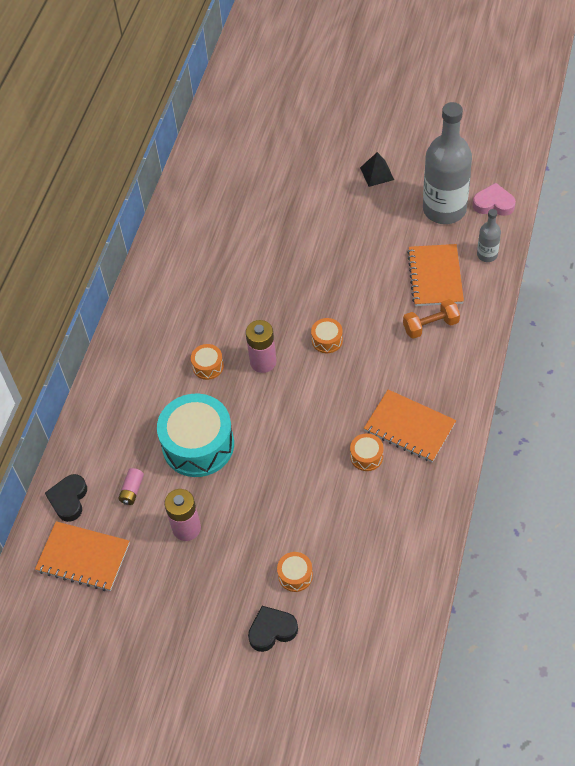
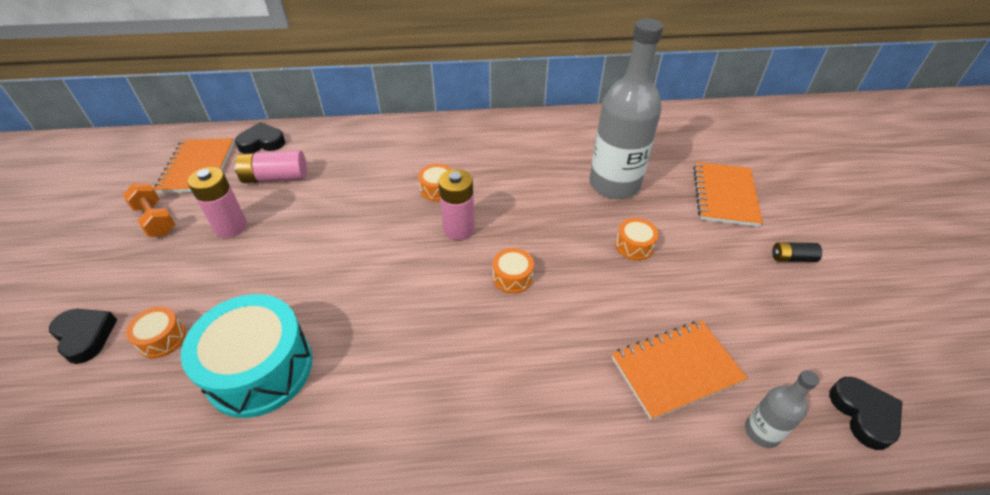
camera: 65 degrees right, 10 degrees down
pink battery [118,468,144,505] -> pink battery [234,150,307,183], size x1.75
turquoise drum [157,394,234,477] -> turquoise drum moved to [181,294,312,418]
orange drum [350,433,384,471] -> orange drum moved to [615,218,659,261]
black pyramid [360,152,394,187] -> black battery [772,242,822,262]
orange notebook [364,389,456,462] -> orange notebook moved to [693,162,763,227]
orange dumbbell [403,299,460,339] -> orange dumbbell moved to [123,183,176,237]
grey bottle [423,102,472,224] -> grey bottle moved to [590,18,663,199]
pink heart [472,183,516,216] -> black heart [829,377,902,450]

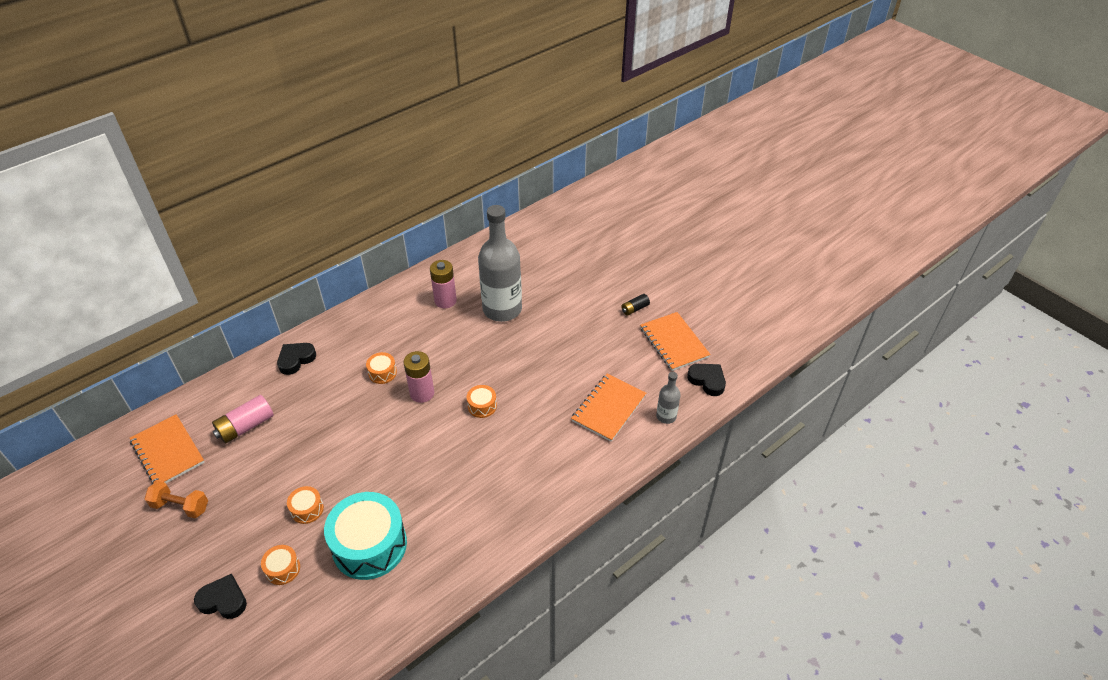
camera: 35 degrees left, 0 degrees up
pink battery [188,167,247,238] -> pink battery moved to [430,260,457,309]
black heart [235,122,285,154] -> black heart moved to [277,343,316,375]
orange drum [615,218,659,261] -> orange drum moved to [287,486,324,524]
orange notebook [693,162,763,227] -> orange notebook moved to [640,312,711,371]

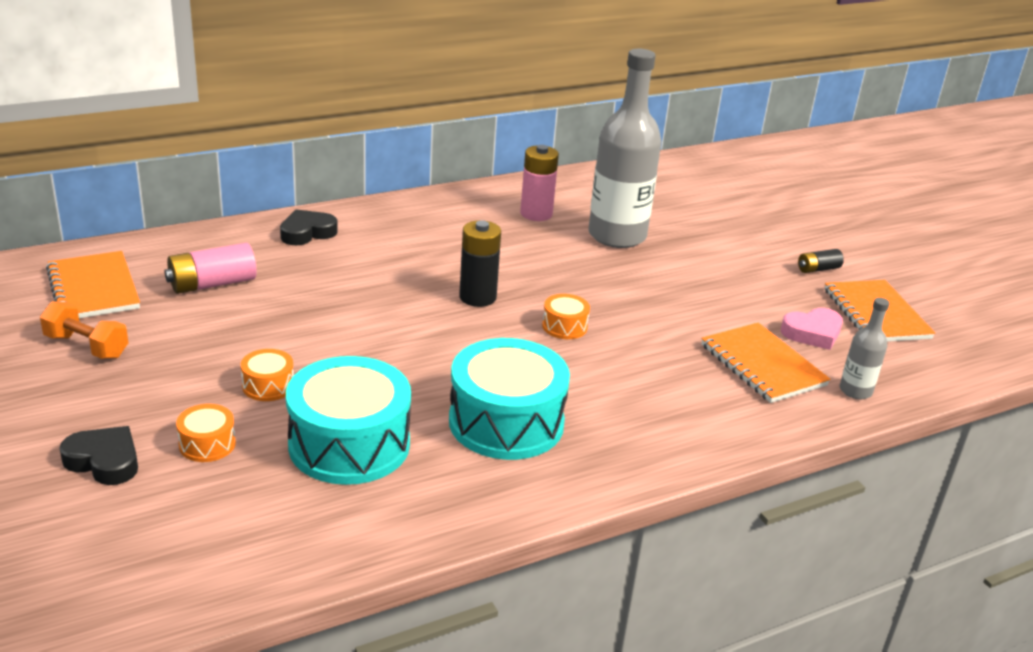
camera: 10 degrees right, 15 degrees down
orange drum [366,352,397,384] -> none
pink battery [403,351,434,403] -> black battery [459,220,501,307]
orange notebook [571,374,646,442] -> orange notebook turned 75 degrees counterclockwise [702,323,831,403]
black heart [687,364,726,396] -> none
none -> turquoise drum [449,338,570,460]
none -> pink heart [781,308,843,350]

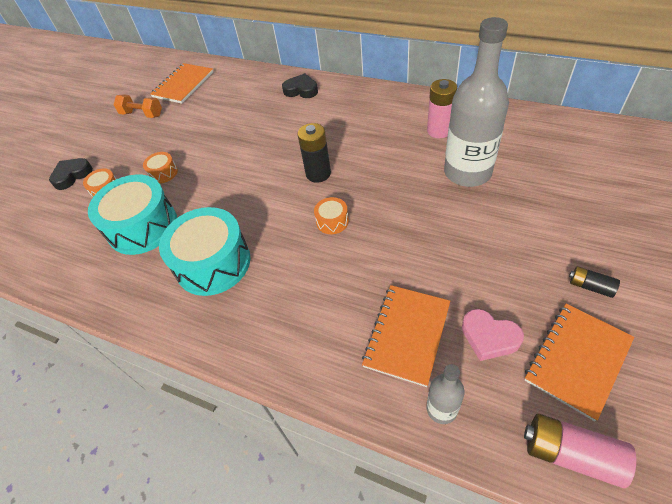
camera: 60 degrees right, 20 degrees up
orange dumbbell [40,301,128,359] -> orange dumbbell turned 60 degrees counterclockwise [114,94,162,118]
black heart [59,426,138,485] -> black heart turned 120 degrees counterclockwise [49,158,93,190]
pink battery [164,243,257,294] -> pink battery moved to [524,414,636,488]

